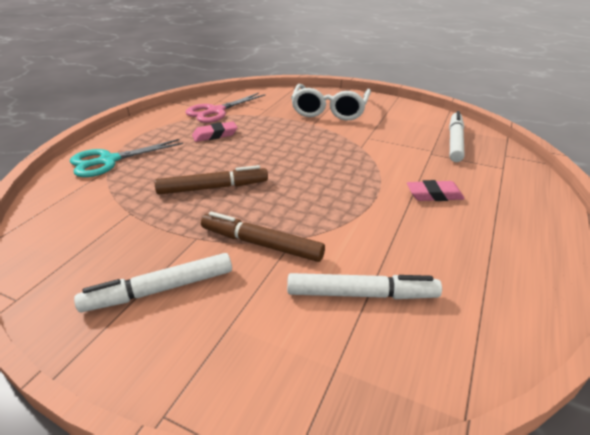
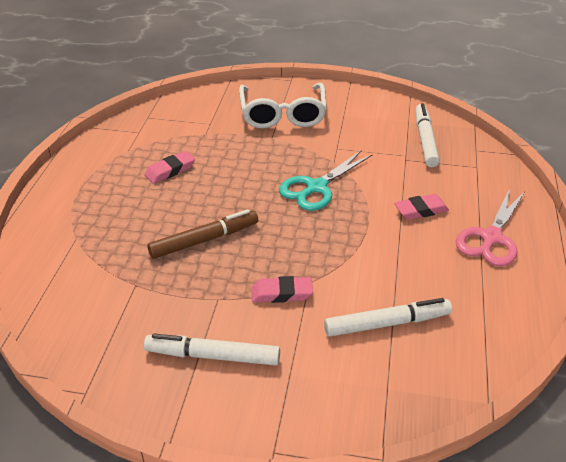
camera: 15 degrees left, 5 degrees up
turquoise scissors [70,139,183,177] -> turquoise scissors moved to [279,150,373,211]
white marker [74,253,232,312] -> white marker turned 45 degrees clockwise [144,334,280,366]
pink scissors [185,93,265,123] -> pink scissors moved to [456,188,525,266]
brown marker [201,212,325,262] -> pink eraser [252,276,313,303]

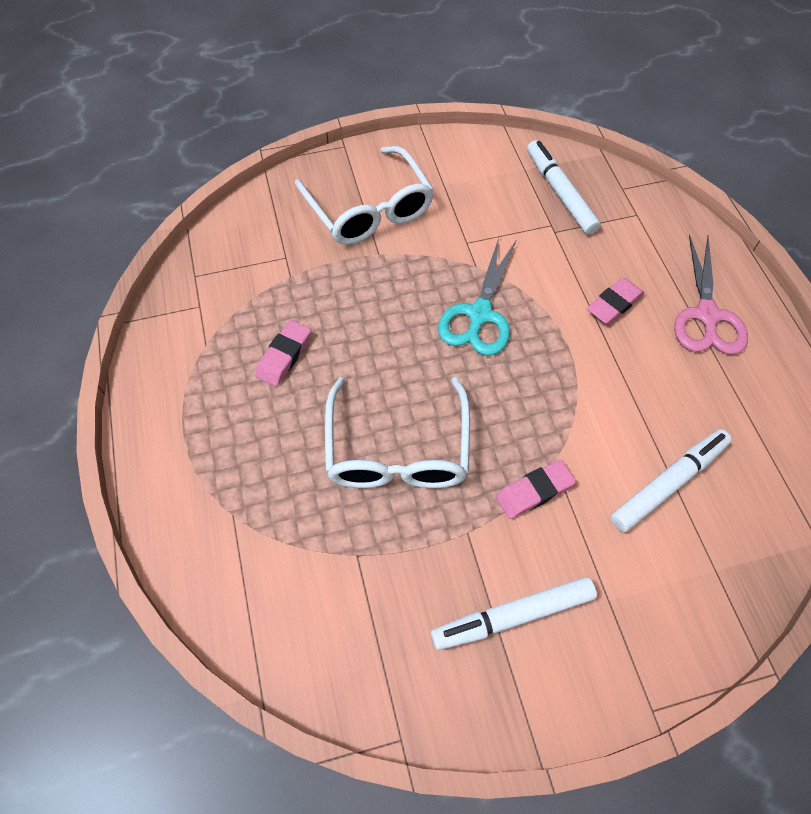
camera: 25 degrees left, 20 degrees up
brown marker [147,209,258,259] -> white glasses [325,377,470,488]

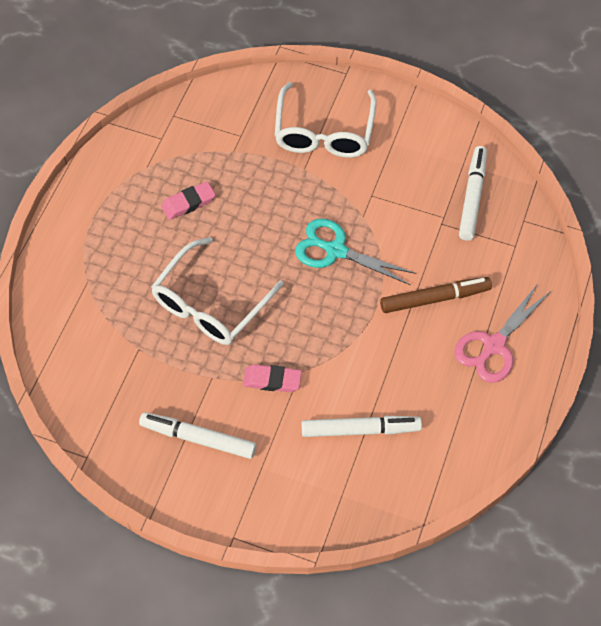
camera: 35 degrees right, 0 degrees up
turquoise scissors [438,238,517,356] -> turquoise scissors turned 60 degrees clockwise [295,219,416,285]
pink eraser [587,277,644,325] -> brown marker [380,277,492,313]

